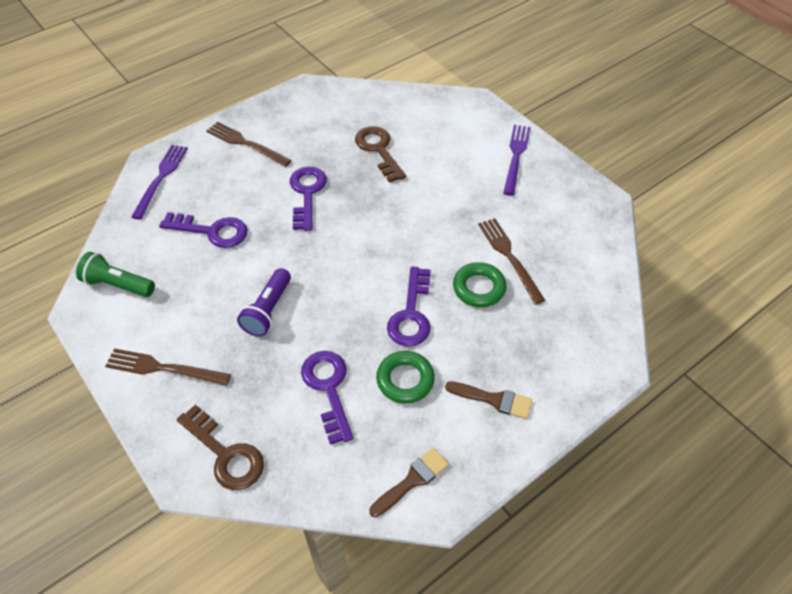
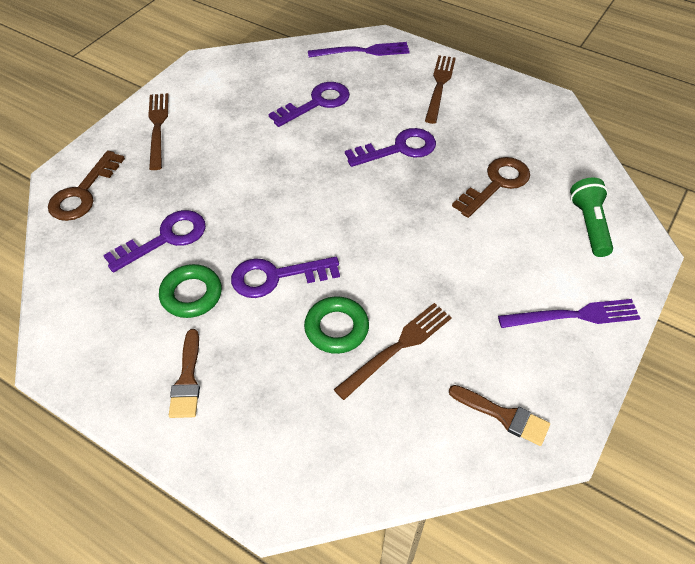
camera: 70 degrees right, 0 degrees up
green flashlight [76,252,155,297] -> green flashlight moved to [570,177,613,257]
purple key [159,212,248,248] -> purple key turned 120 degrees counterclockwise [268,82,350,127]
purple flashlight [237,268,291,337] -> none
brown brush [369,448,449,517] -> brown brush moved to [449,385,550,446]

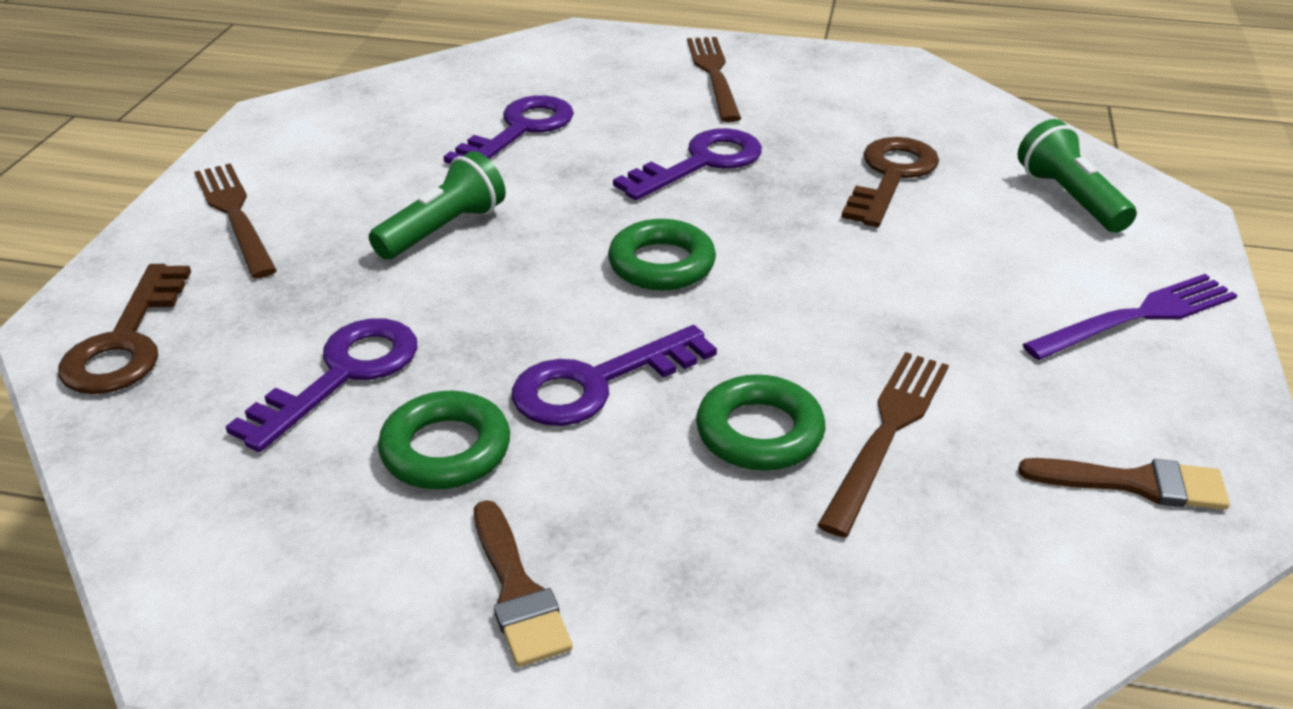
camera: 20 degrees left, 15 degrees down
purple fork [308,42,410,58] -> none
none -> green flashlight [369,151,506,260]
none -> green ring [608,219,716,290]

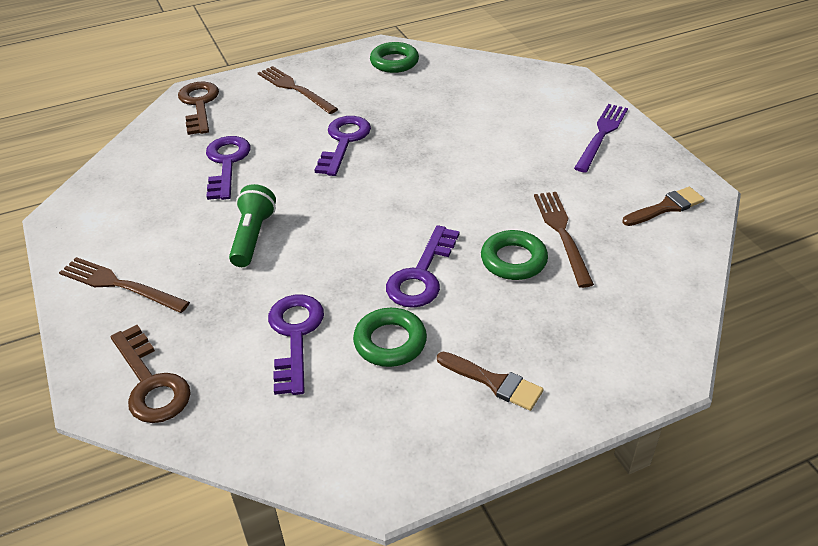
camera: 35 degrees left, 5 degrees up
green ring [608,219,716,290] -> green ring moved to [370,42,419,73]
brown key [841,137,939,227] -> brown key moved to [178,82,219,135]
green flashlight [1018,119,1137,233] -> none

